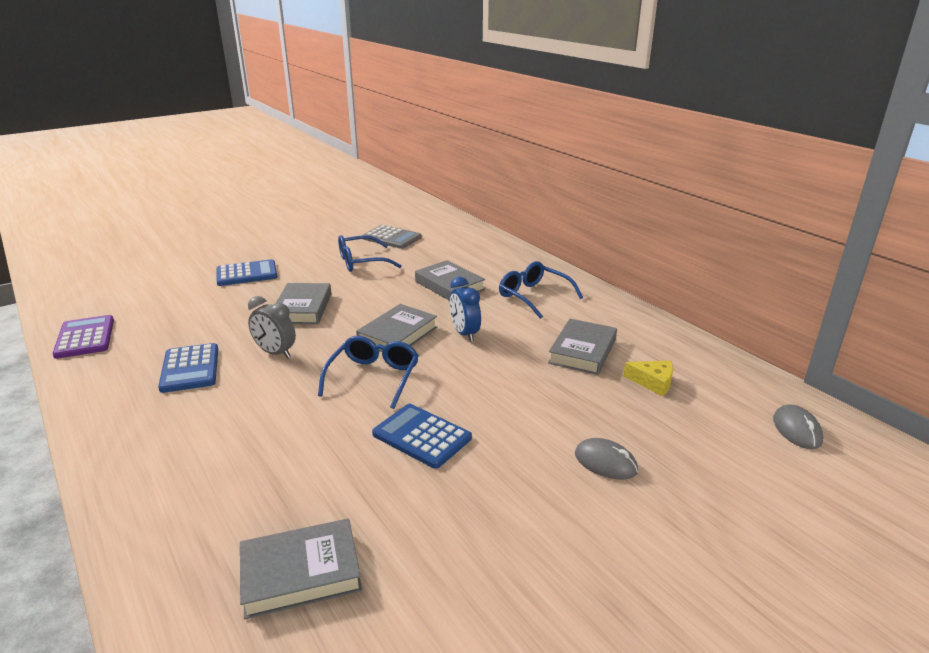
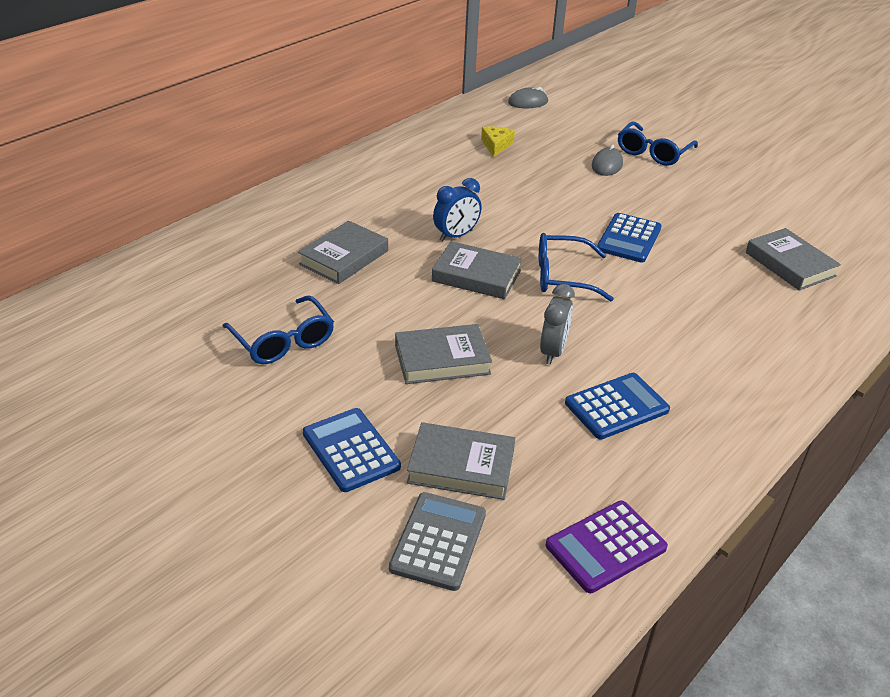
camera: 105 degrees left, 10 degrees up
grey calculator [363,225,422,249] -> grey calculator moved to [389,492,486,591]
blue glasses [499,261,583,319] -> blue glasses moved to [618,121,698,166]
grey book [548,319,617,375] -> grey book moved to [407,422,515,500]

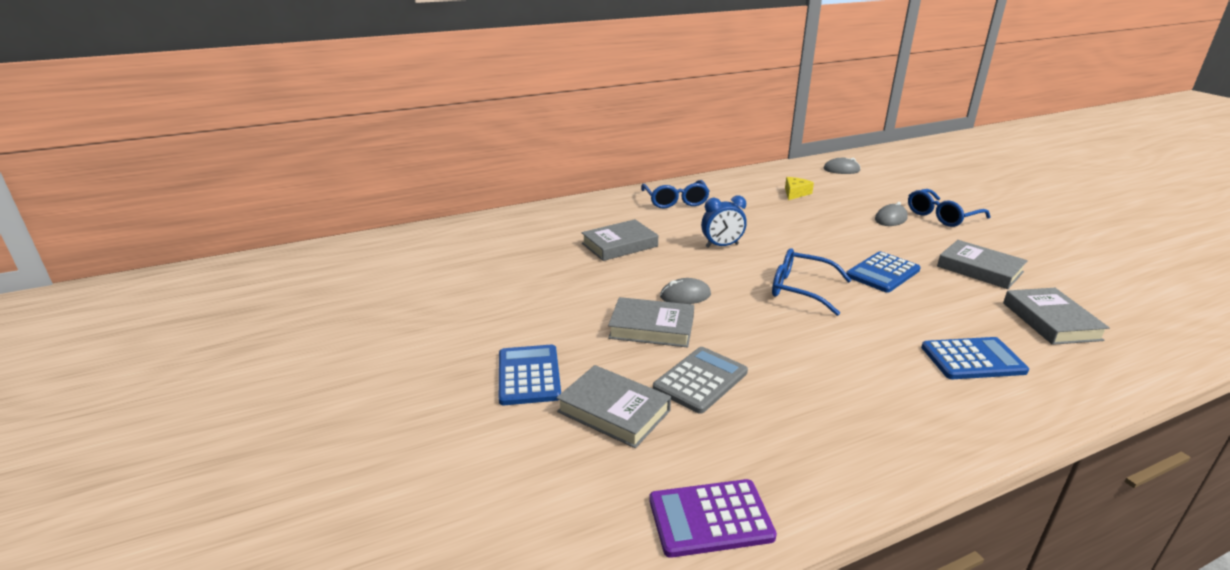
camera: 25 degrees right, 10 degrees down
blue glasses [222,295,334,364] -> blue glasses moved to [641,180,710,208]
grey calculator [389,492,486,591] -> grey calculator moved to [653,347,748,414]
grey book [432,241,522,299] -> grey book moved to [937,240,1028,289]
grey clock [540,284,575,365] -> none
blue calculator [565,373,670,440] -> blue calculator moved to [921,337,1029,379]
none -> grey mouse [660,278,711,304]

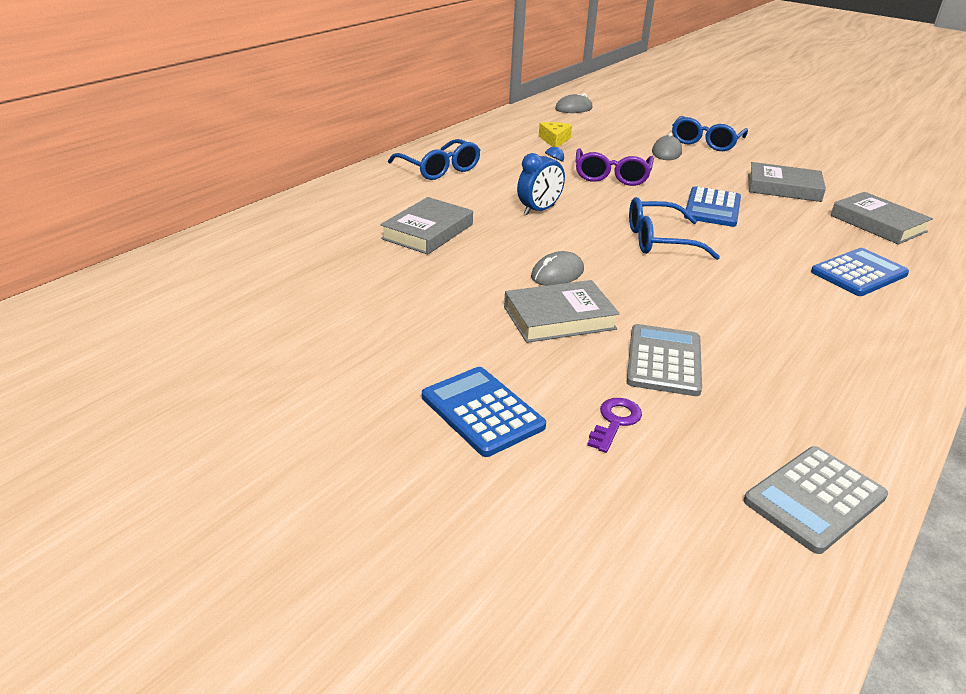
camera: 30 degrees left, 5 degrees up
grey book [556,365,671,448] -> purple key [587,398,642,453]
purple calculator [649,479,777,558] -> grey calculator [743,446,888,554]
none -> purple glasses [576,148,654,186]

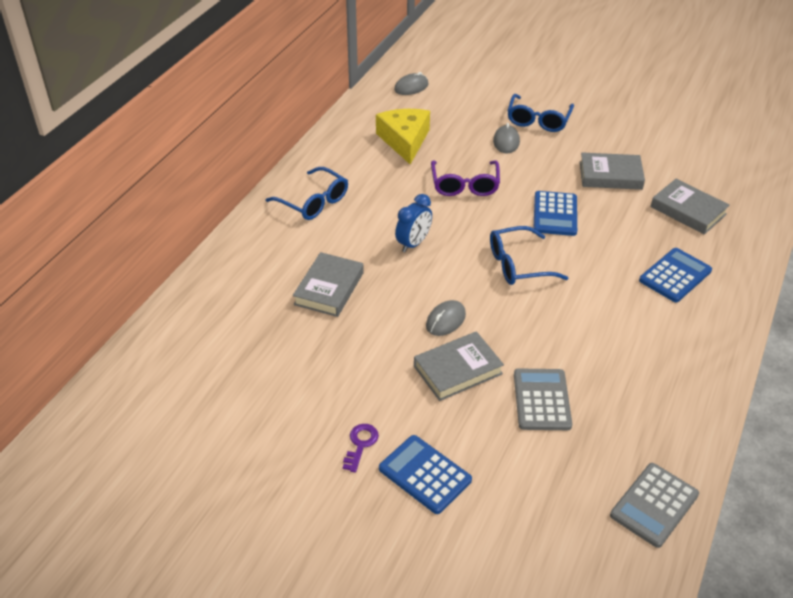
camera: 10 degrees left, 10 degrees up
yellow cheese [539,122,572,147] -> yellow cheese [376,109,430,164], size x1.82
purple key [587,398,642,453] -> purple key moved to [343,424,379,473]

